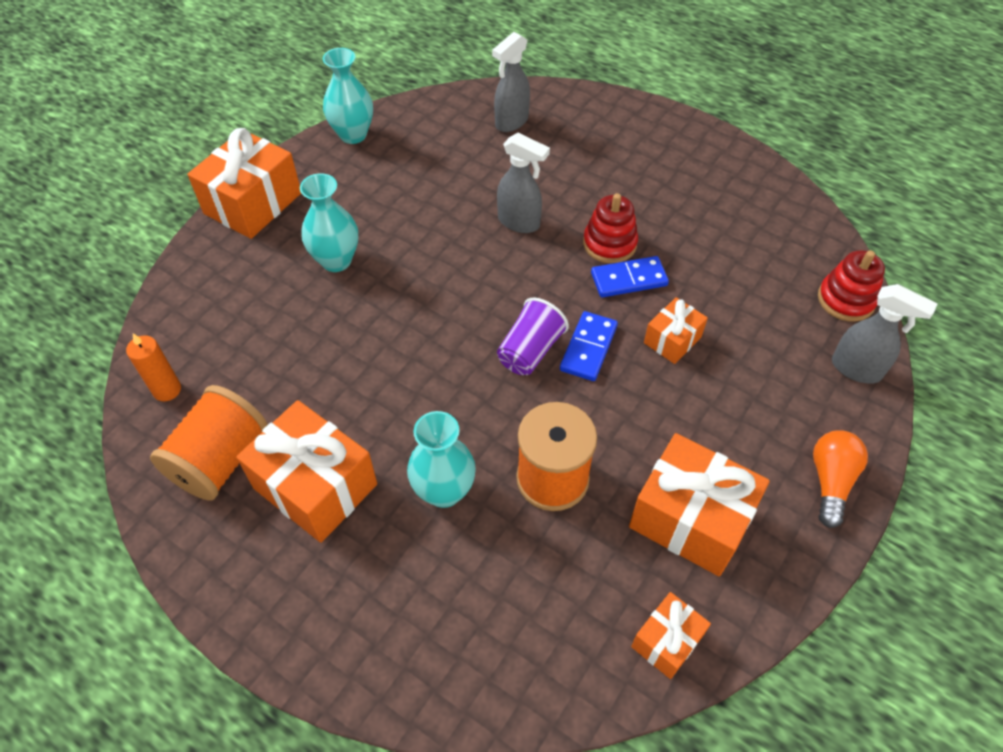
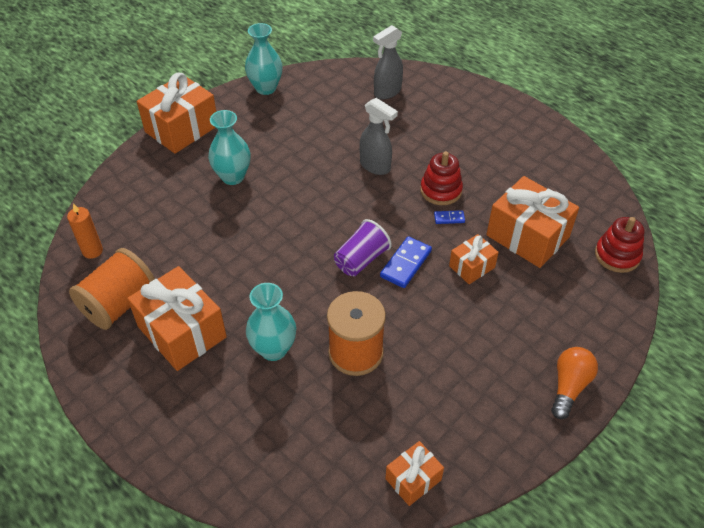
camera: 10 degrees right, 5 degrees down
blue domino [591,256,669,298] -> blue domino [434,210,465,224], size x0.54
orange gift [629,433,770,576] -> orange gift moved to [486,176,579,268]
grey spray bottle [832,284,937,384] -> none

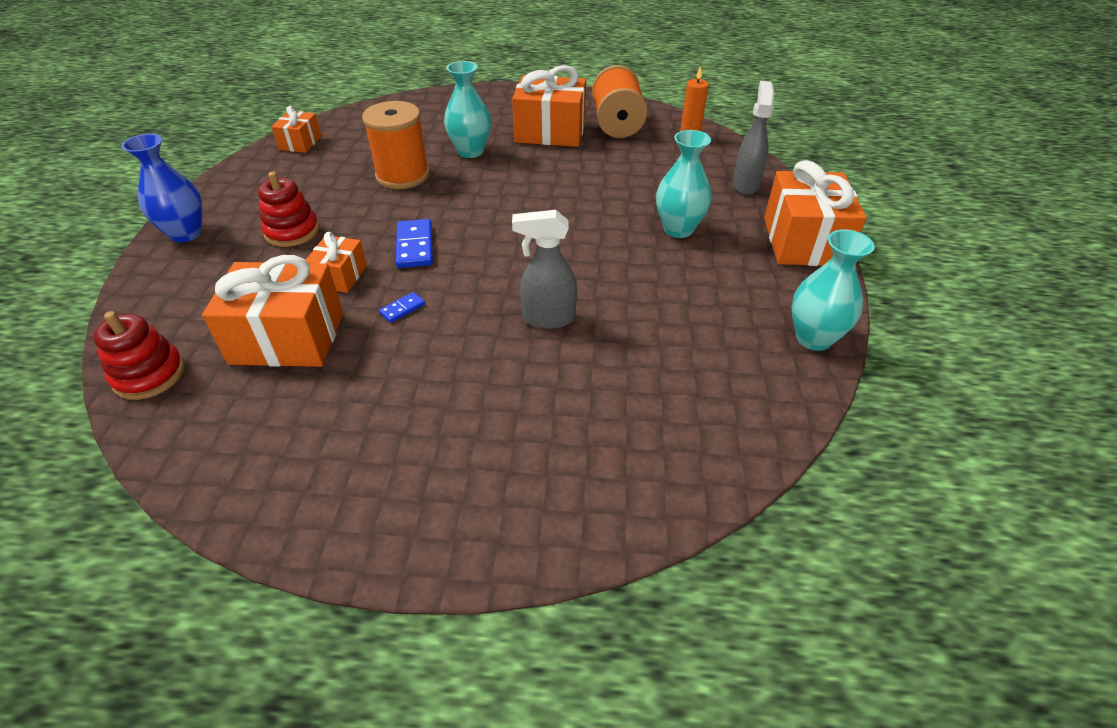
camera: 140 degrees right, 5 degrees down
purple cup [334,219,392,276] -> none
grey spray bottle [373,25,403,99] -> grey spray bottle moved to [733,81,774,195]
red stacking toy [420,151,463,205] -> red stacking toy moved to [258,172,319,247]
orange light bulb [551,347,598,419] -> blue vase [122,134,203,242]

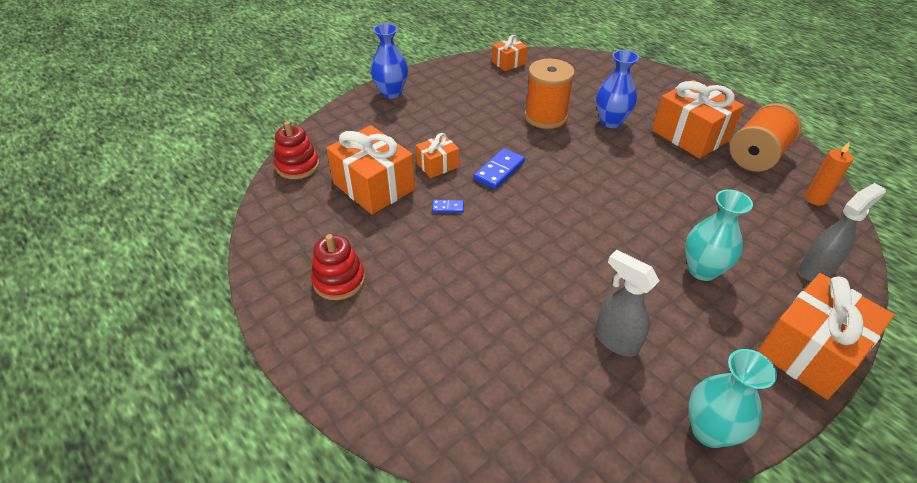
camera: 45 degrees right, 0 degrees up
red stacking toy [258,172,319,247] -> red stacking toy moved to [311,234,365,300]
turquoise vase [444,61,491,158] -> blue vase [596,50,639,128]
grey spray bottle [512,210,577,329] -> grey spray bottle moved to [595,250,659,357]

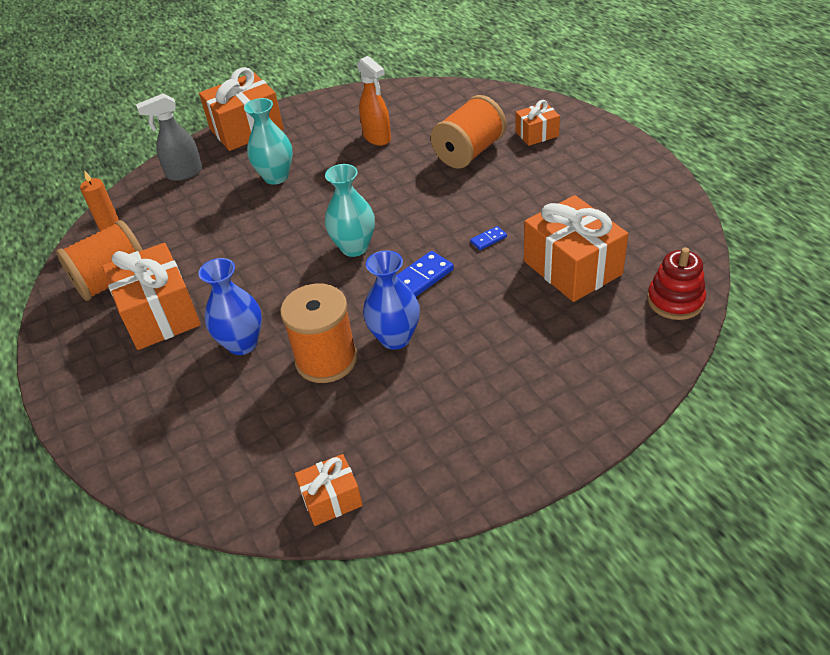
camera: 165 degrees left, 0 degrees up
red stacking toy [311,234,365,300] -> none
blue vase [371,24,408,99] -> blue vase moved to [363,250,420,350]
orange gift [416,133,459,178] -> orange gift moved to [515,100,560,146]
blue domino [432,200,464,213] -> blue domino turned 45 degrees counterclockwise [470,226,507,250]
grey spray bottle [595,250,659,357] -> orange spray bottle [357,56,391,146]
turquoise vase [688,349,777,448] -> turquoise vase moved to [325,164,375,257]
none -> orange spool [431,95,506,169]

